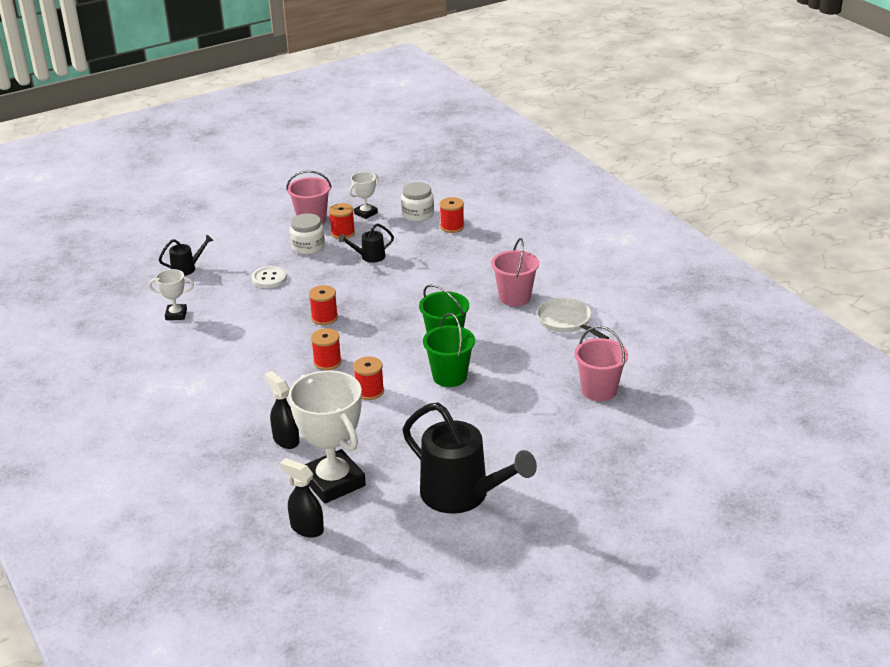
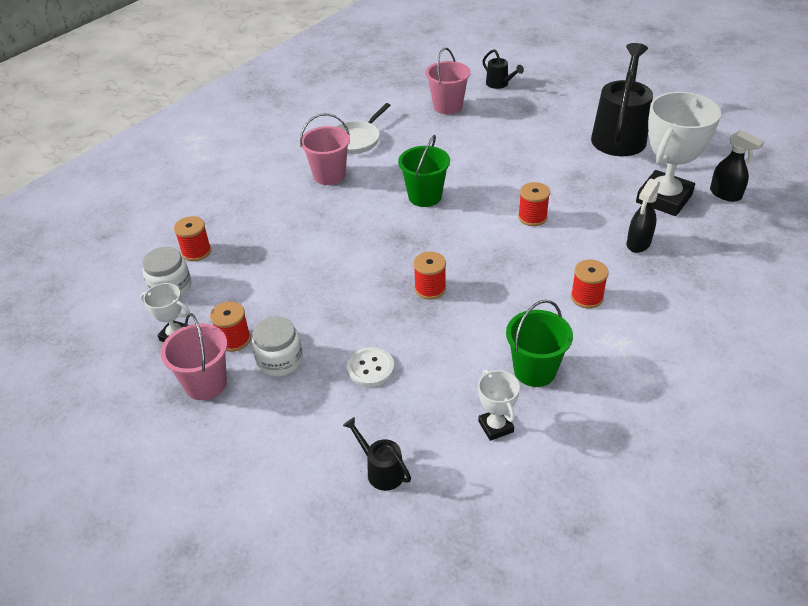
camera: 110 degrees left, 10 degrees up
black spray bottle [280,458,324,538] -> black spray bottle turned 60 degrees counterclockwise [710,130,764,202]
red spool [311,328,342,370] -> red spool moved to [571,259,609,309]
black watering can [339,223,394,263] -> black watering can moved to [482,49,524,89]
green bucket [423,313,475,387] -> green bucket moved to [506,300,573,387]

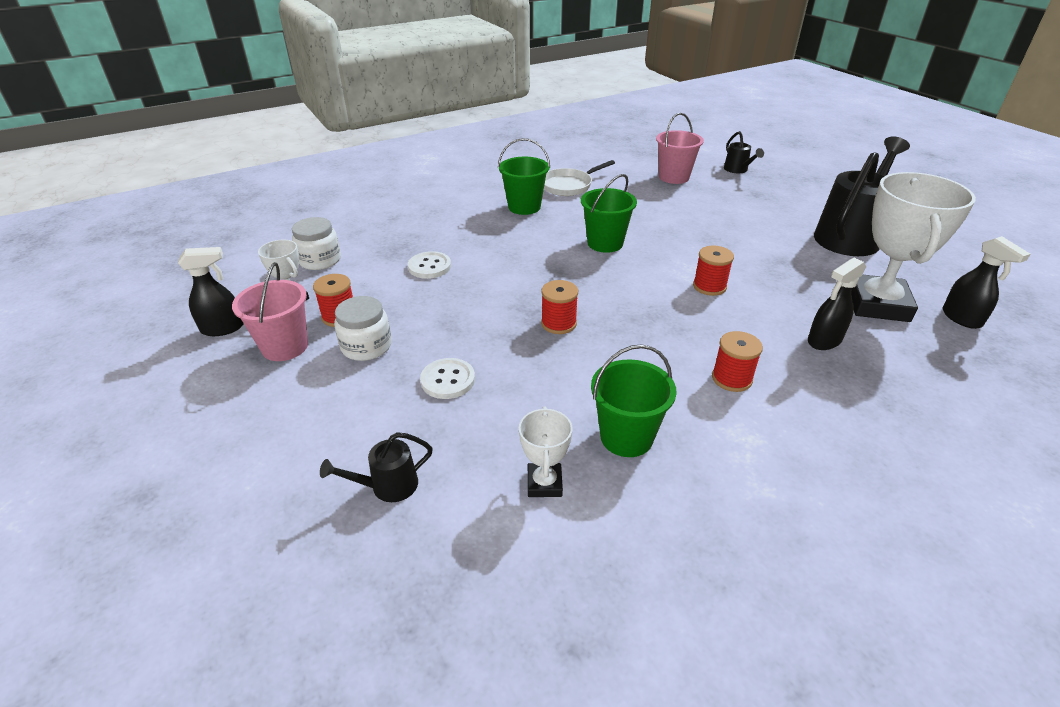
camera: 20 degrees right, 5 degrees down
red spool [174,216,211,261] -> none
pink bucket [300,113,350,185] -> green bucket [498,138,550,215]
black watering can [343,417,411,491] -> black watering can turned 90 degrees counterclockwise [320,432,433,502]
white trophy [636,92,721,216] -> white trophy turned 45 degrees counterclockwise [851,172,976,322]
none -> black spray bottle [178,247,244,336]
none -> white button [408,251,451,279]

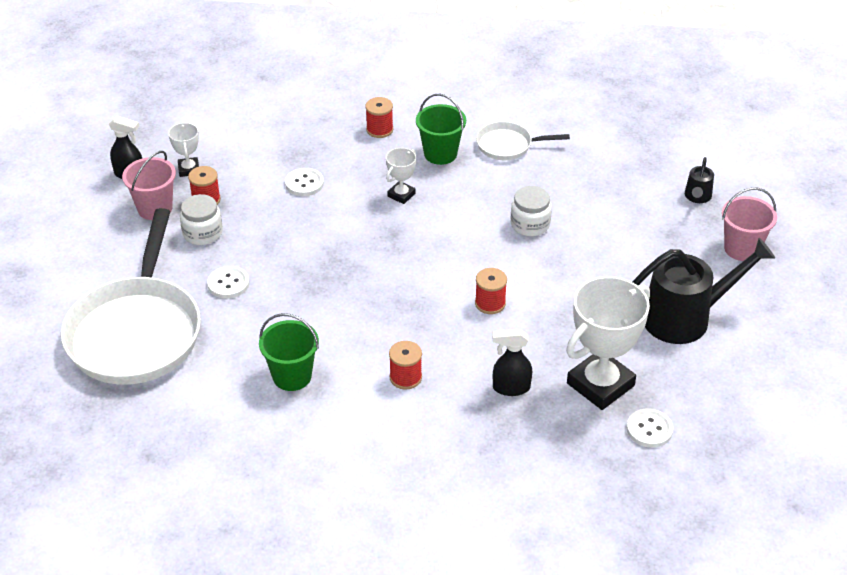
camera: 35 degrees right, 5 degrees up
white jar [292,217,341,270] -> white jar moved to [511,186,552,236]
black watering can [320,432,433,502] -> white pan [61,208,201,385]
white trophy [519,407,573,497] -> white trophy moved to [386,148,416,204]
red spool [541,280,578,334] -> red spool moved to [365,97,393,138]
green bucket [581,174,637,253] -> none
pink bucket [656,113,704,184] -> pink bucket moved to [722,188,777,261]
black spray bottle [943,236,1030,329] -> white button [627,409,673,448]

